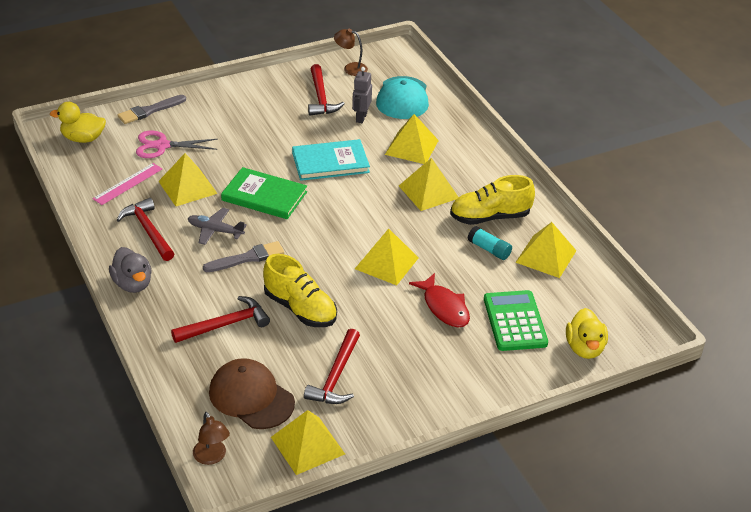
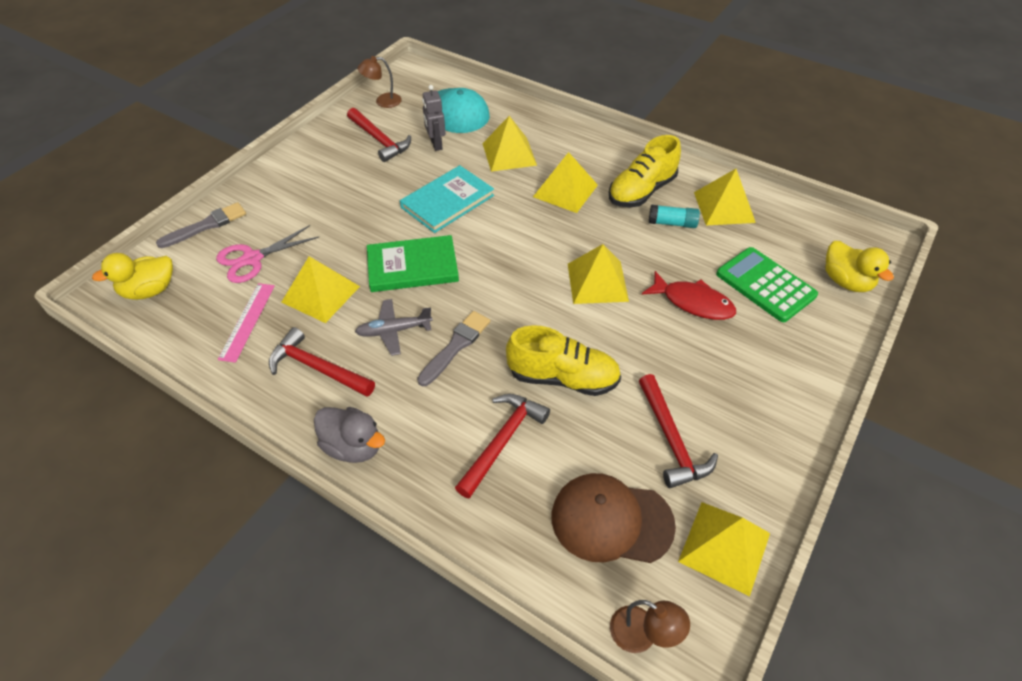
camera: 30 degrees left, 10 degrees up
grey brush [117,95,186,124] -> grey brush turned 150 degrees counterclockwise [156,202,246,248]

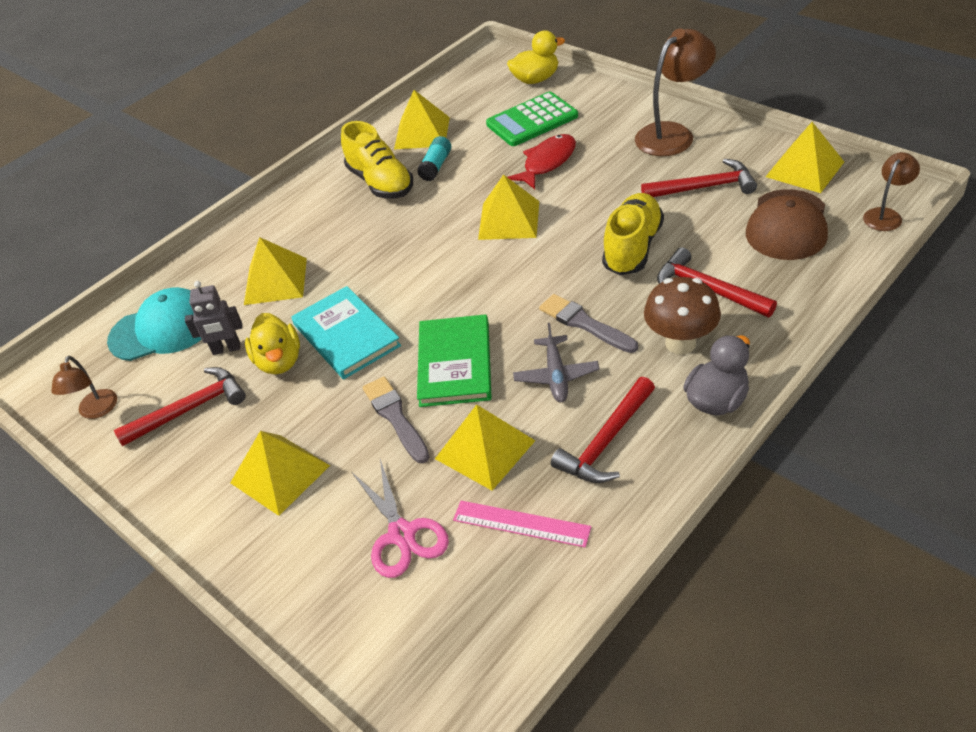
camera: 75 degrees left, 5 degrees down
yellow duck [92,253,173,300] -> yellow duck moved to [245,313,300,374]
grey brush [156,202,246,248] -> grey brush moved to [363,376,430,463]
yellow pyramid [533,152,598,213] -> yellow pyramid moved to [230,431,330,516]
none -> brown lamp [635,28,716,156]
none -> brown mushroom [644,277,721,355]

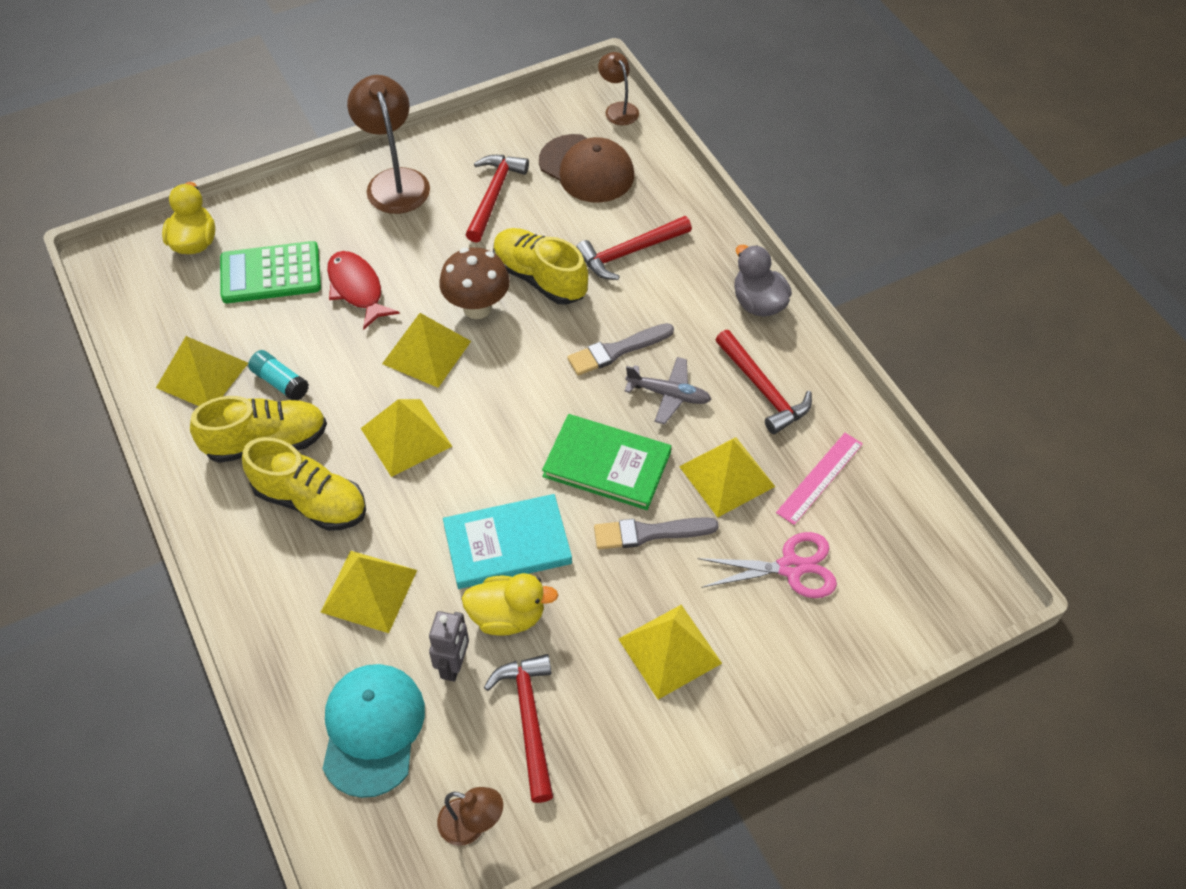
camera: 75 degrees left, 10 degrees up
green calculator [486,92,578,146] -> green calculator turned 90 degrees clockwise [220,241,321,303]
brown mushroom [644,277,721,355] -> brown mushroom moved to [439,247,510,319]
yellow pyramid [765,122,844,193] -> yellow pyramid moved to [361,399,452,477]
none -> yellow shoe [242,437,366,531]

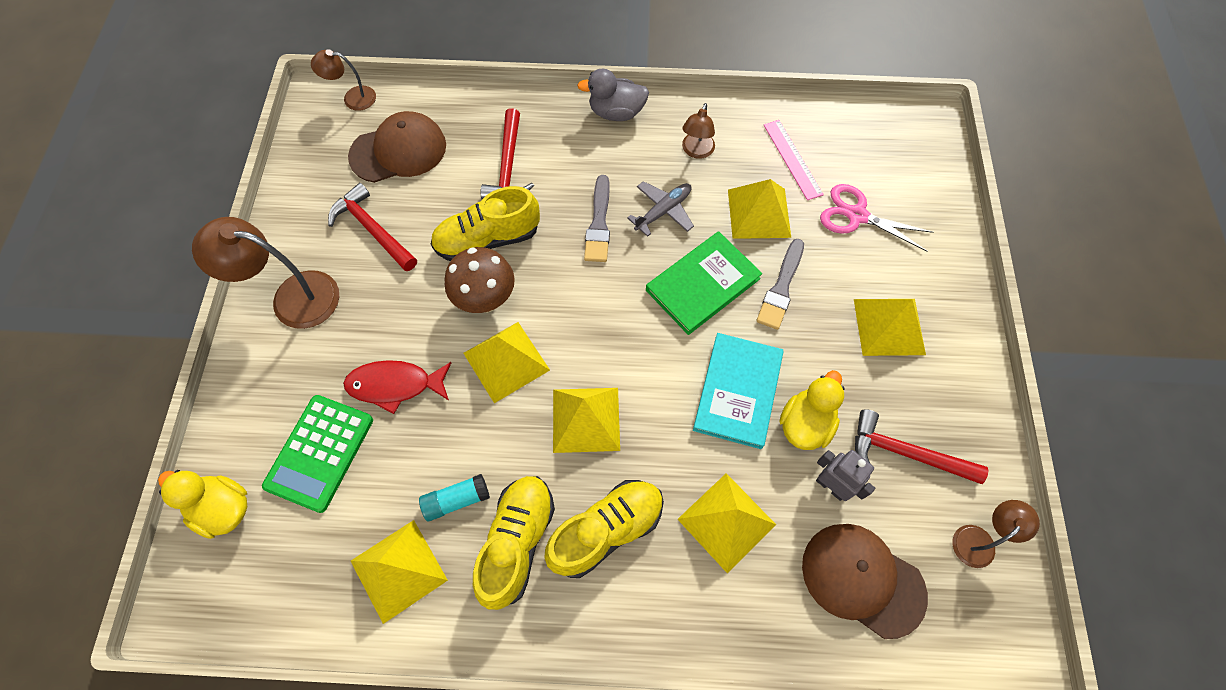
camera: 60 degrees left, 10 degrees up
turquoise cap [322,664,425,798] -> brown cap [802,524,928,639]
pink scissors [697,532,837,598] -> pink scissors turned 90 degrees counterclockwise [820,184,934,252]
red hammer [715,330,812,434] -> brown lamp [682,103,715,159]

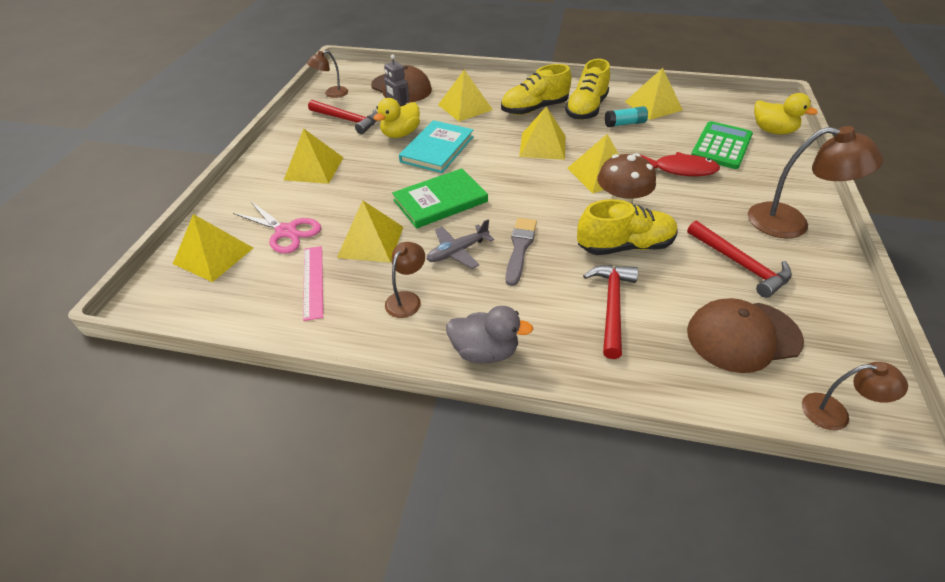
camera: 170 degrees left, 20 degrees down
grey brush [756,239,804,330] -> none
none -> yellow pyramid [173,214,253,282]

